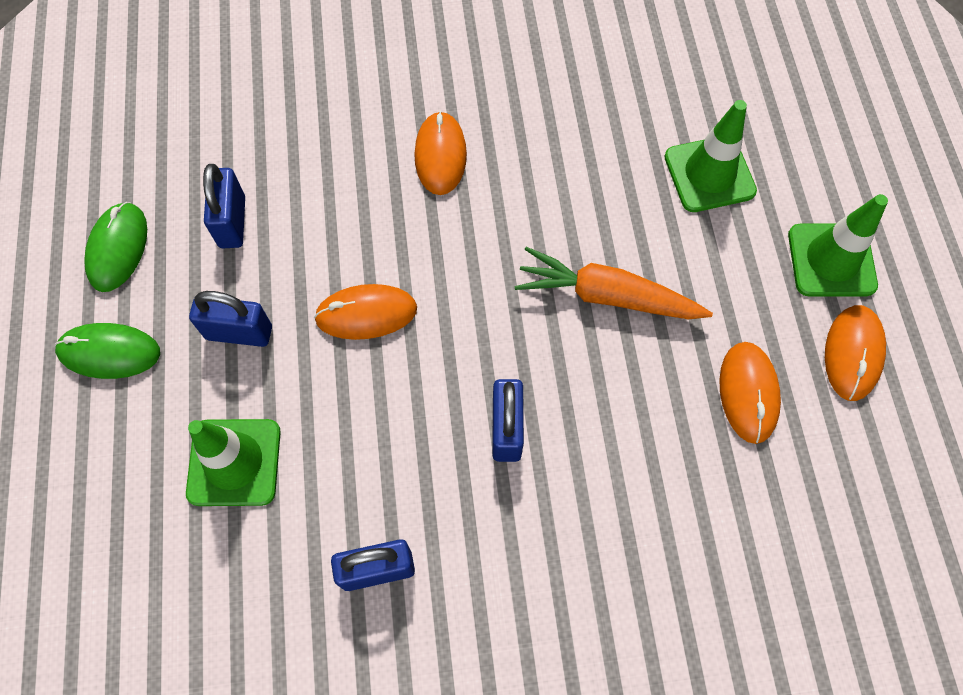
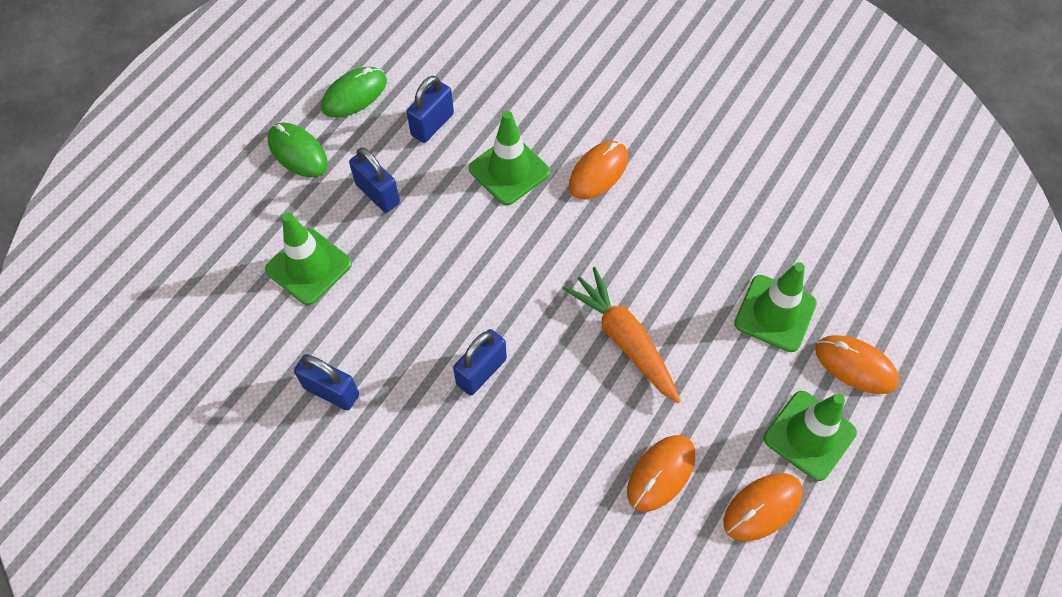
camera: 40 degrees right, 5 degrees down
orange mouse [314,284,417,340] -> orange mouse moved to [815,335,899,394]
none -> green traffic cone [469,111,550,205]

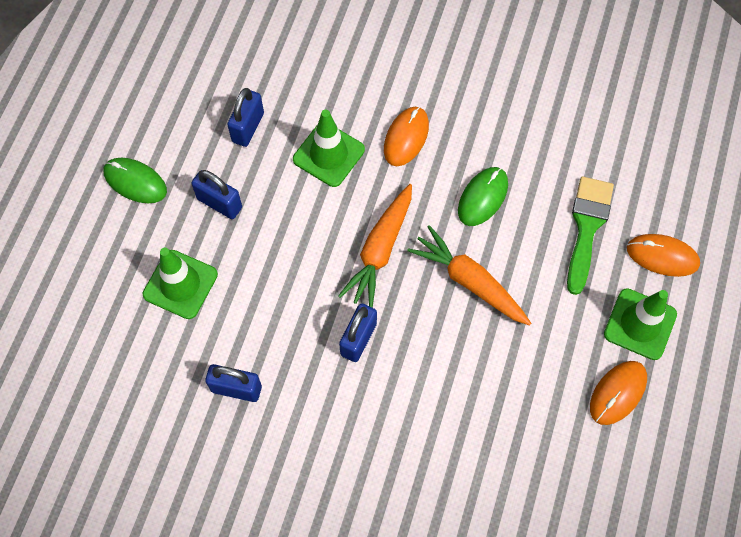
camera: 15 degrees left, 5 degrees up
green mouse [321,67,387,118] -> green mouse moved to [458,167,508,226]
orange mouse [627,435,695,512] -> none
green traffic cone [734,262,817,352] -> green brush [567,177,614,295]
none -> orange carrot [338,184,412,308]

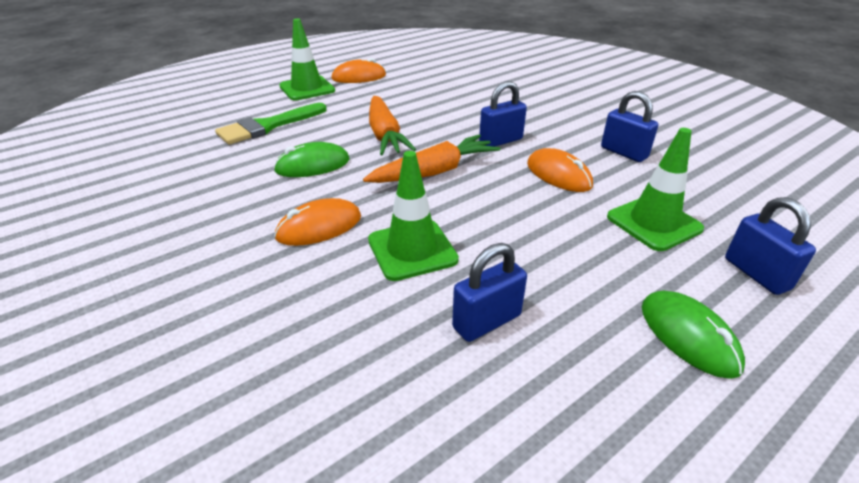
camera: 145 degrees left, 30 degrees down
blue padlock [191,170,242,219] -> blue padlock moved to [725,197,816,295]
orange mouse [627,234,700,277] -> orange mouse moved to [527,148,593,192]

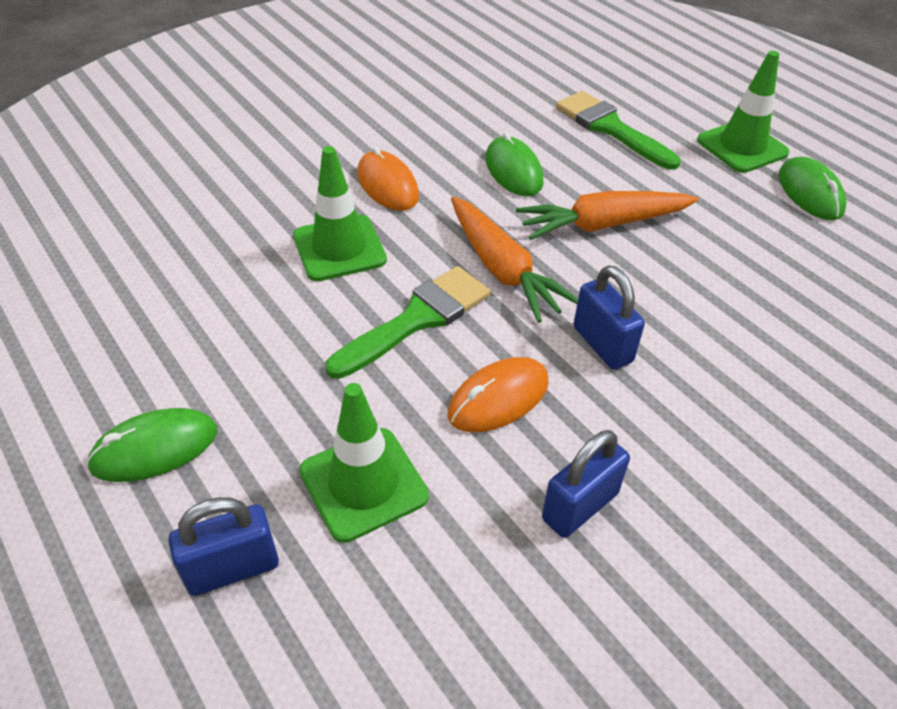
camera: 90 degrees right, 10 degrees up
orange mouse [332,58,386,83] -> green mouse [779,157,847,220]
blue padlock [452,243,527,342] -> none
none -> green brush [325,266,490,379]

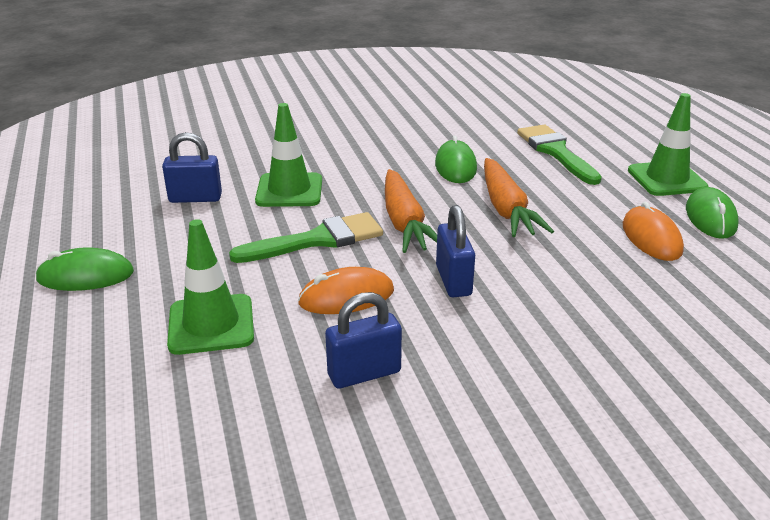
camera: 20 degrees right, 15 degrees down
blue padlock [168,497,279,596] -> blue padlock moved to [162,132,222,203]
orange mouse [357,147,419,211] -> orange mouse moved to [623,202,684,261]
orange carrot [516,191,698,240] -> orange carrot turned 105 degrees counterclockwise [484,158,554,237]

